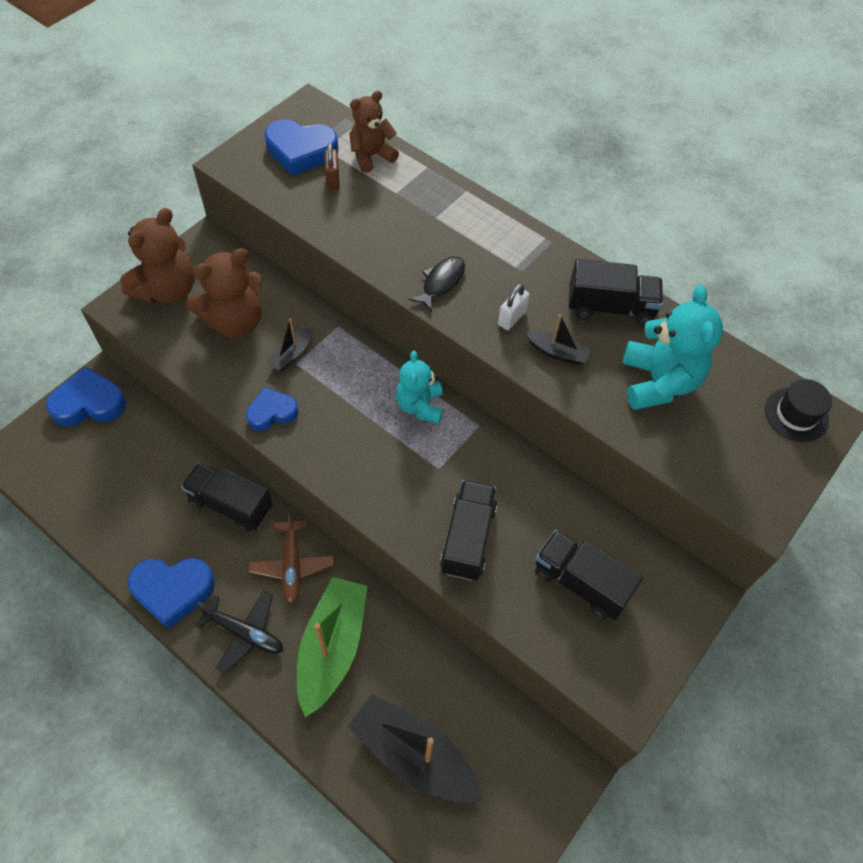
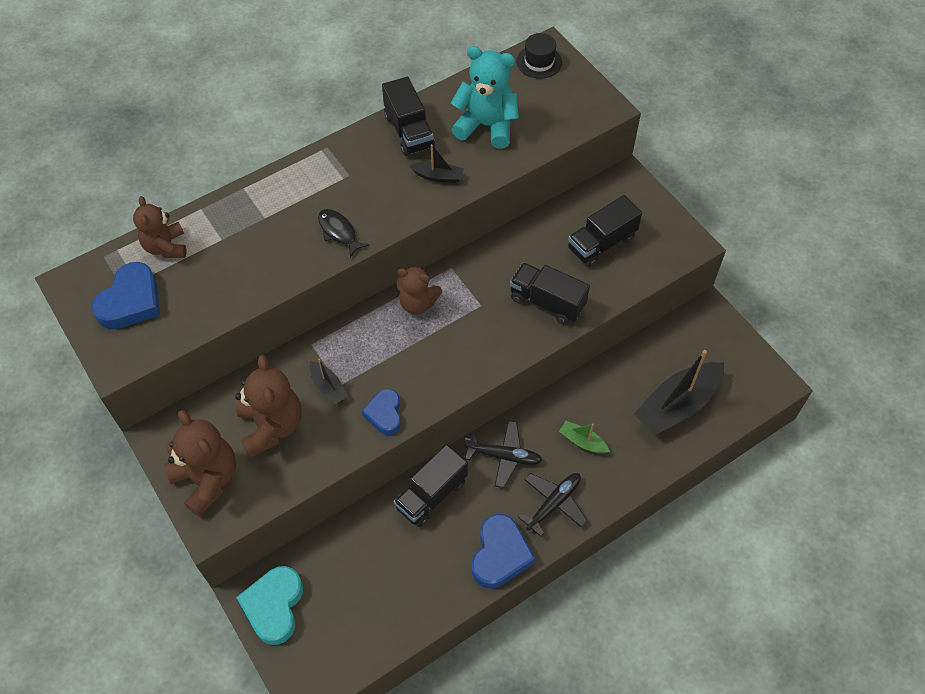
camera: 70 degrees left, 0 degrees up
blue heart [46,366,126,427] -> turquoise heart [236,566,303,645]
brown plane [249,511,334,605] -> black plane [465,421,542,488]
green boat [297,577,367,717] -> green boat [559,421,610,454], size x0.48
brown padlock [324,143,340,190] -> none
turquoise teddy bear [396,351,443,424] -> brown teddy bear [396,266,442,315]
white padlock [498,284,530,330] -> none
black boat [526,314,591,365] -> black boat turned 60 degrees clockwise [410,144,464,183]
black truck [569,259,663,326] -> black truck turned 135 degrees clockwise [382,77,435,156]

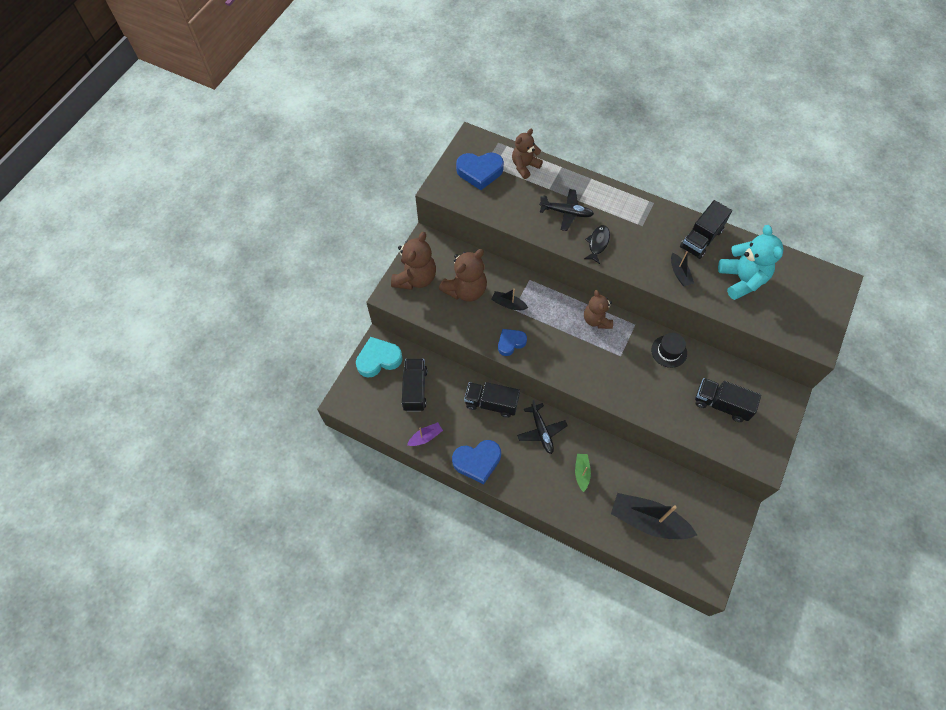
camera: 60 degrees right, 5 degrees up
black boat [309,358,348,404] -> black boat turned 90 degrees clockwise [491,289,528,310]
black truck [510,263,590,325] -> black truck moved to [402,359,427,412]
black hat [516,33,562,79] -> black hat moved to [651,333,687,368]
black plane [518,473,587,537] -> black plane moved to [539,189,594,231]
none -> purple boat [407,422,443,446]

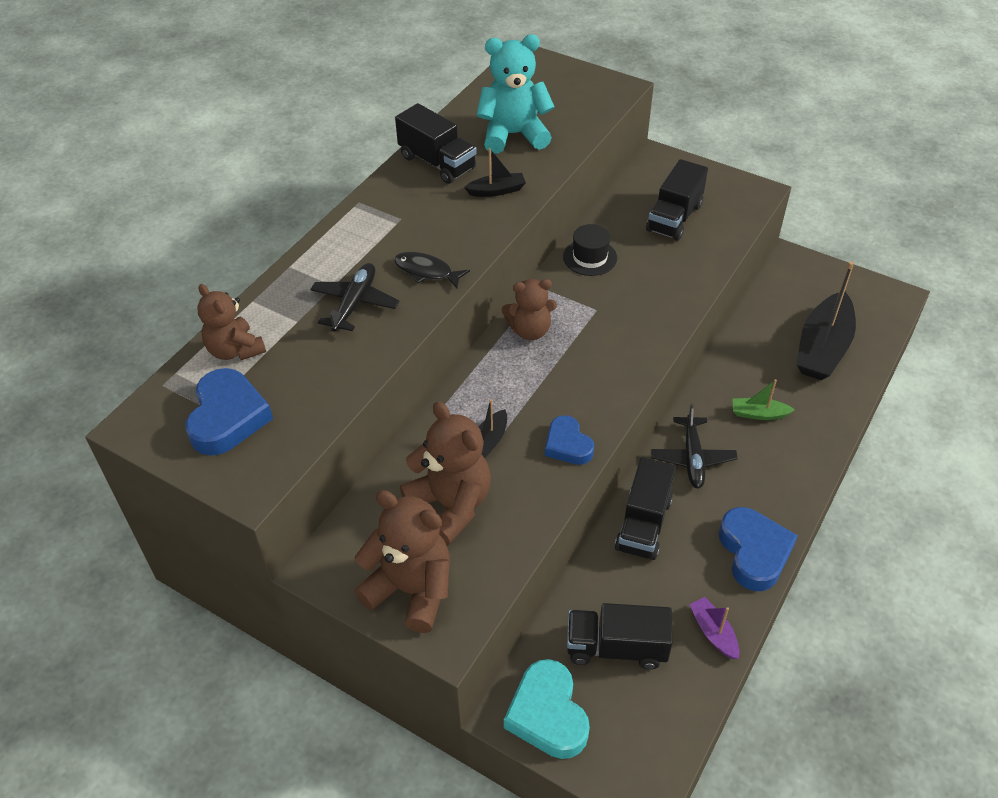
camera: 85 degrees left, 15 degrees down
black plane [517,400,568,454] -> black plane turned 105 degrees clockwise [651,404,738,488]

